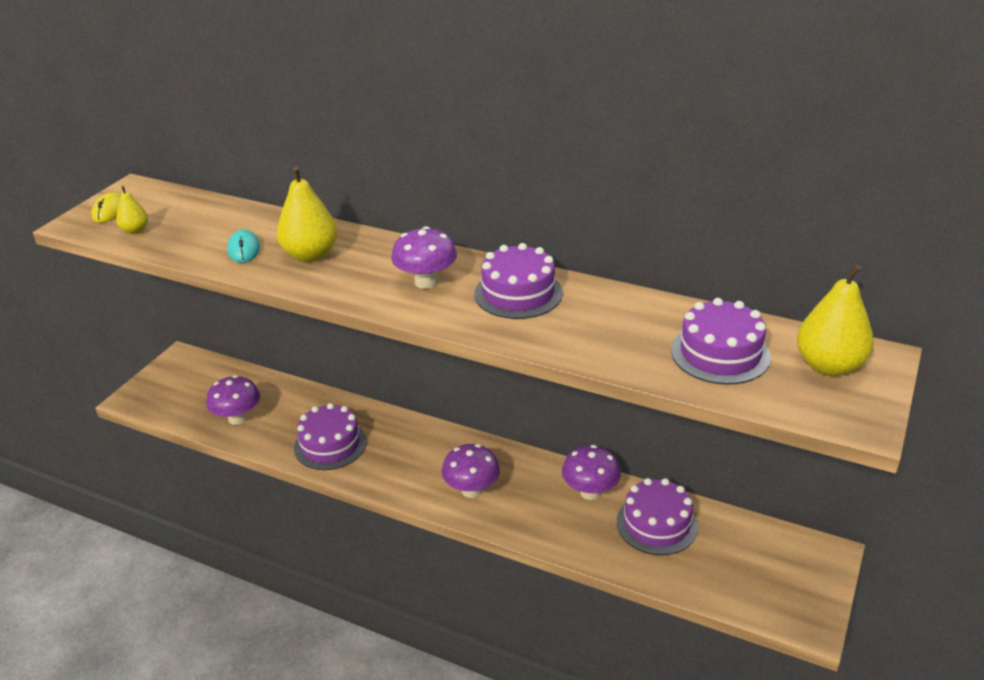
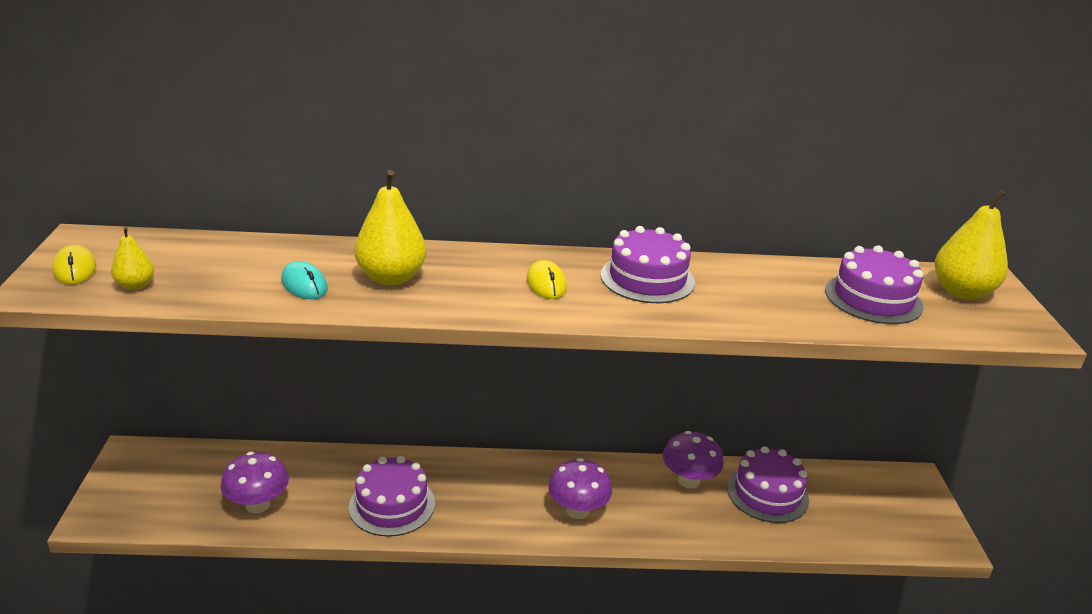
camera: 30 degrees left, 5 degrees down
purple mushroom [391,226,457,289] -> yellow mouse [527,260,567,299]

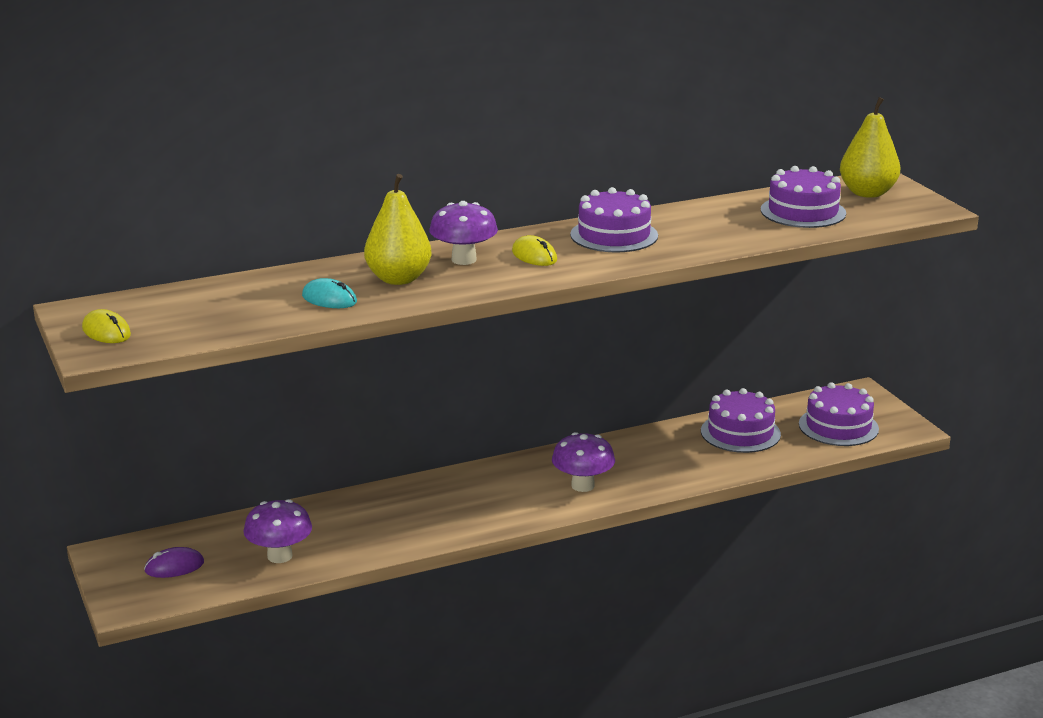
camera: 20 degrees left, 5 degrees down
yellow pear [111,227,154,290] -> none
purple cake [349,456,435,537] -> purple cake moved to [799,382,879,446]
purple mushroom [663,431,724,489] -> purple mushroom moved to [429,201,498,265]
none -> purple mouse [144,547,204,578]

